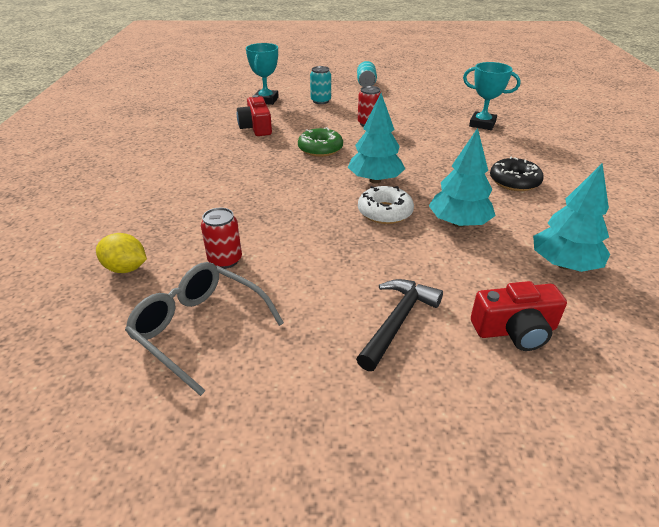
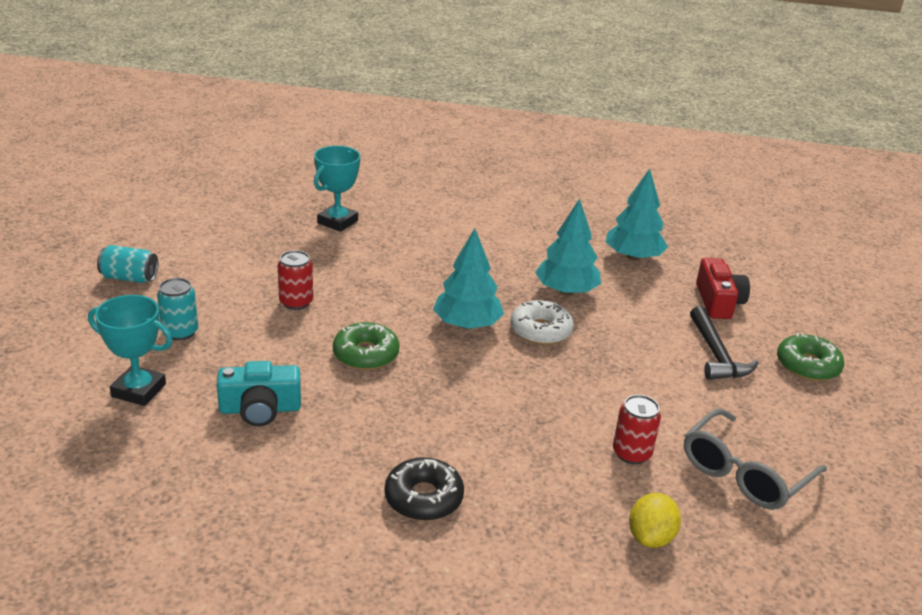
camera: 85 degrees left, 5 degrees down
red camera [237,95,272,136] -> turquoise camera [217,361,301,426]
black hammer [356,279,443,371] -> black hammer turned 135 degrees counterclockwise [690,306,759,380]
black donut [490,157,544,191] -> black donut moved to [385,457,464,521]
none -> green donut [777,333,844,381]

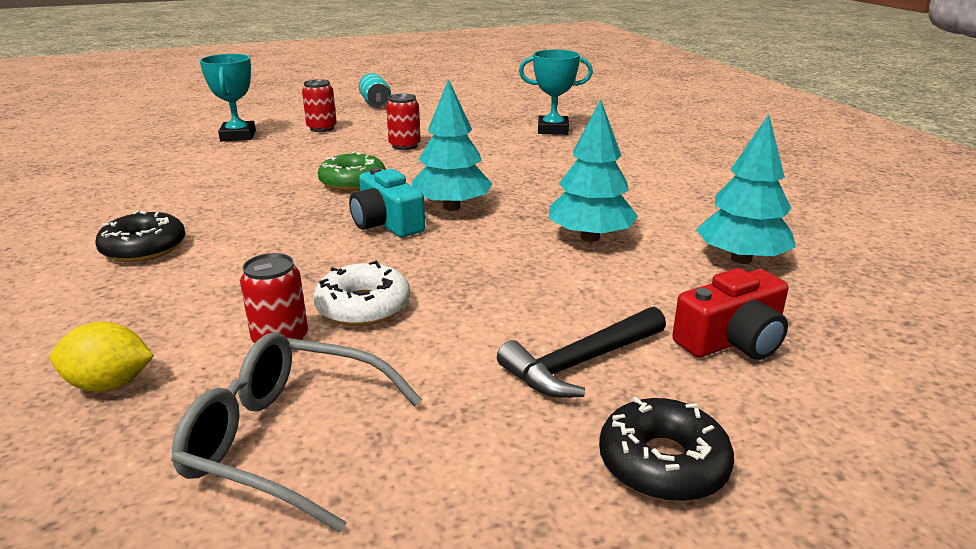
camera: 65 degrees right, 5 degrees down
turquoise can [157,278,198,341] -> red can [302,79,337,132]
turquoise camera [217,361,301,426] -> turquoise camera moved to [349,167,425,237]
white donut [511,300,574,345] -> white donut moved to [314,261,410,326]
green donut [777,333,844,381] -> black donut [599,397,734,502]

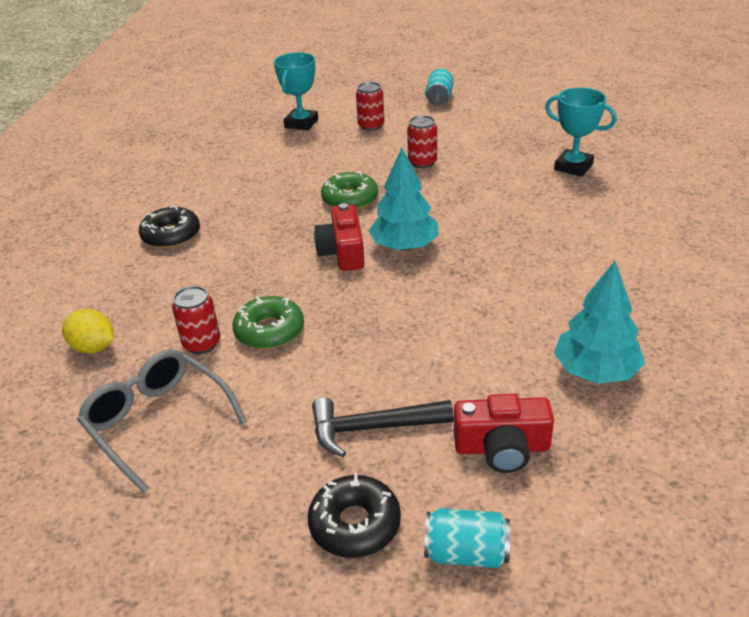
camera: 30 degrees right, 10 degrees up
white donut [314,261,410,326] -> green donut [232,296,304,349]
turquoise camera [349,167,425,237] -> red camera [314,203,365,271]
turquoise tree [549,99,638,242] -> none
none -> turquoise can [424,508,510,568]

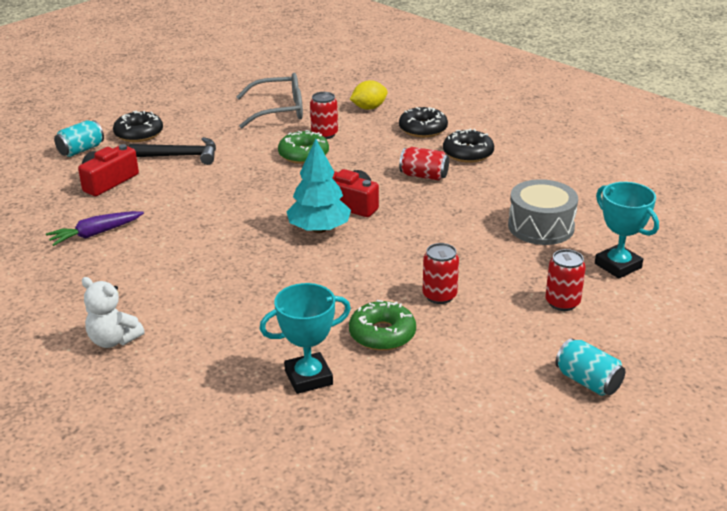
camera: 125 degrees right, 5 degrees down
black hammer [312,397,454,457] -> black hammer turned 60 degrees clockwise [129,137,216,165]
green donut [321,171,378,210] -> green donut moved to [349,300,416,351]
turquoise tree [554,261,645,384] -> purple carrot [46,211,144,246]
none -> white teddy bear [82,277,145,348]
none -> black donut [399,107,448,138]
none -> red can [399,147,449,180]
none -> grey drum [508,179,578,245]

